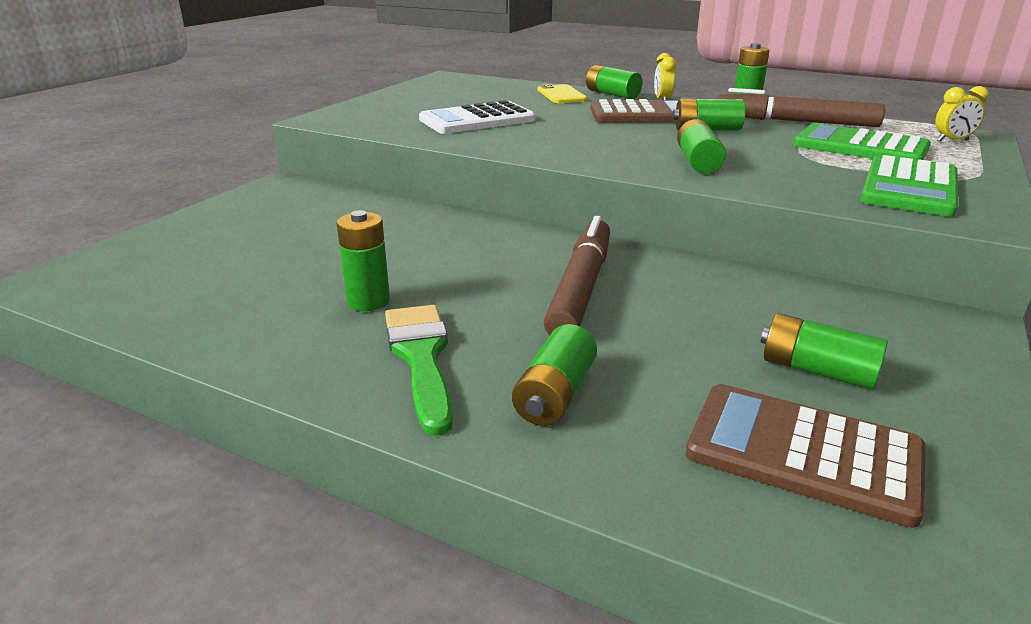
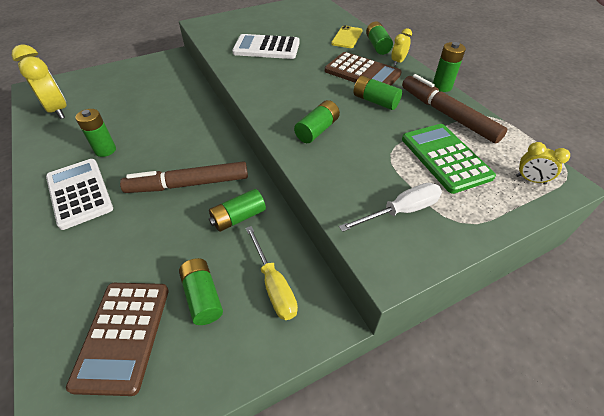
camera: 35 degrees right, 20 degrees up
green brush [385,305,453,436] -> white calculator [46,159,113,230]
green battery [512,324,597,426] -> green battery moved to [209,189,266,232]
brown marker [544,216,610,336] -> brown marker turned 150 degrees counterclockwise [120,161,248,193]
brown calculator [686,384,925,528] -> brown calculator turned 150 degrees counterclockwise [66,283,169,396]
green calculator [860,155,958,217] -> white screwdriver [339,183,442,232]
none -> yellow clock [12,44,67,119]
none -> yellow screwdriver [246,226,298,320]

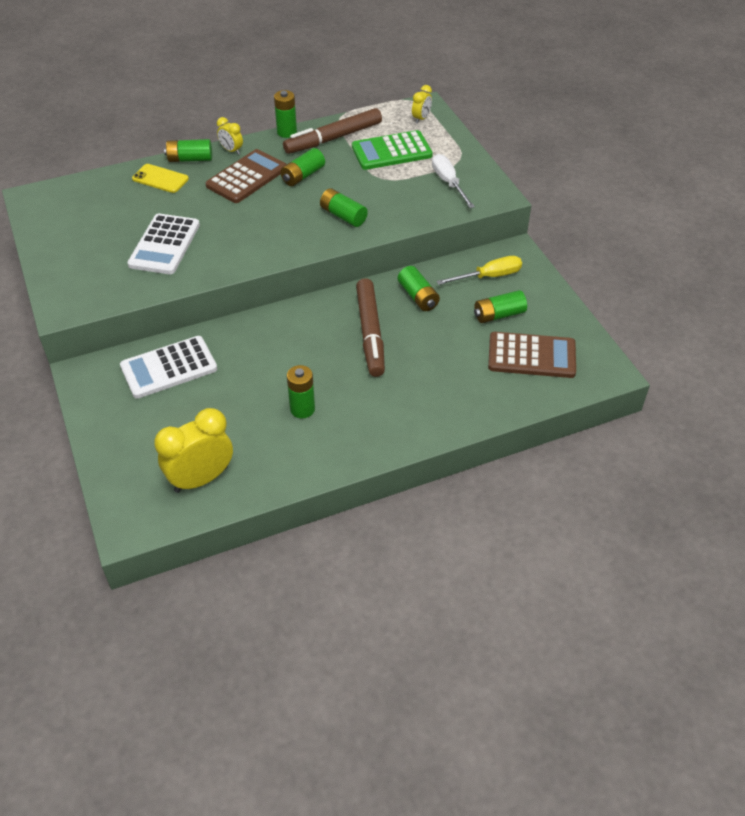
camera: 85 degrees left, 0 degrees up
white calculator [46,159,113,230] -> white calculator moved to [120,336,217,399]

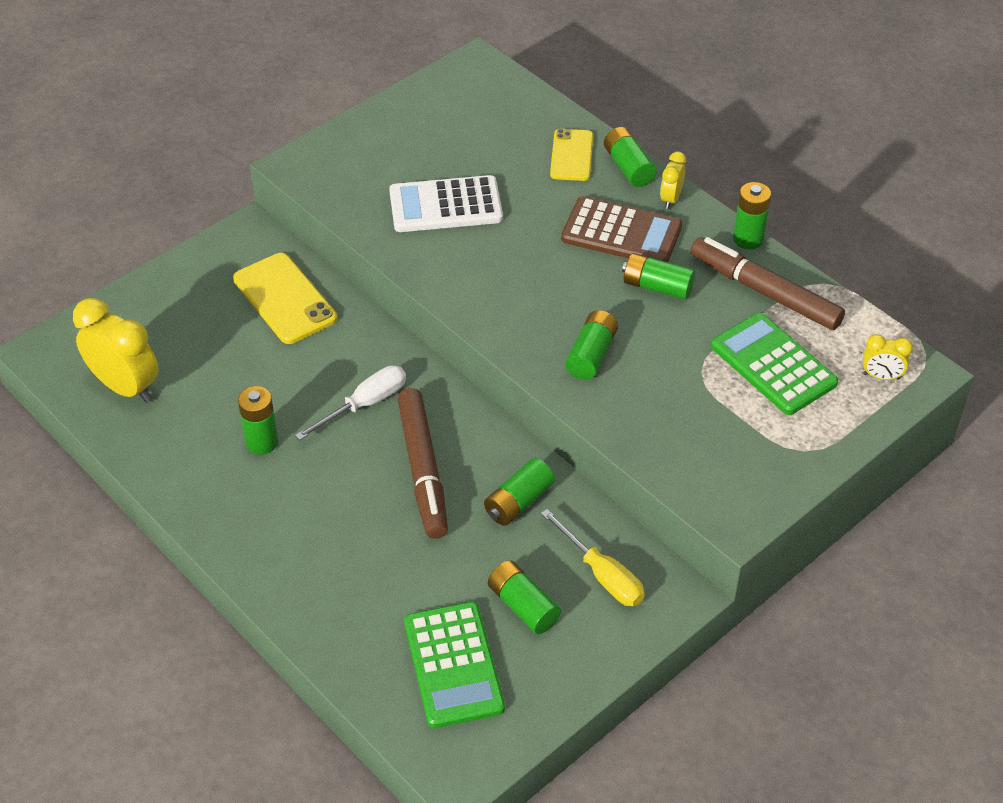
camera: 70 degrees right, 0 degrees up
white calculator [120,336,217,399] -> yellow phone [233,253,337,344]
brown marker [356,278,385,377] -> brown marker turned 75 degrees counterclockwise [397,388,448,539]
white screwdriver [432,154,475,208] -> white screwdriver moved to [295,365,406,440]
brown calculator [488,332,576,378] -> green calculator [404,602,505,728]

